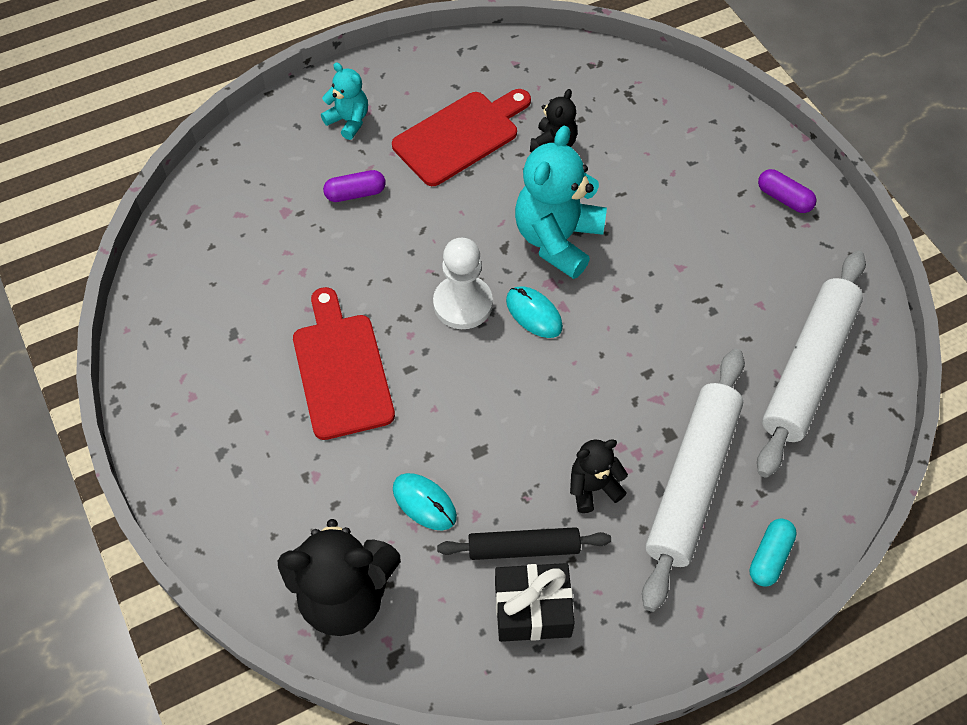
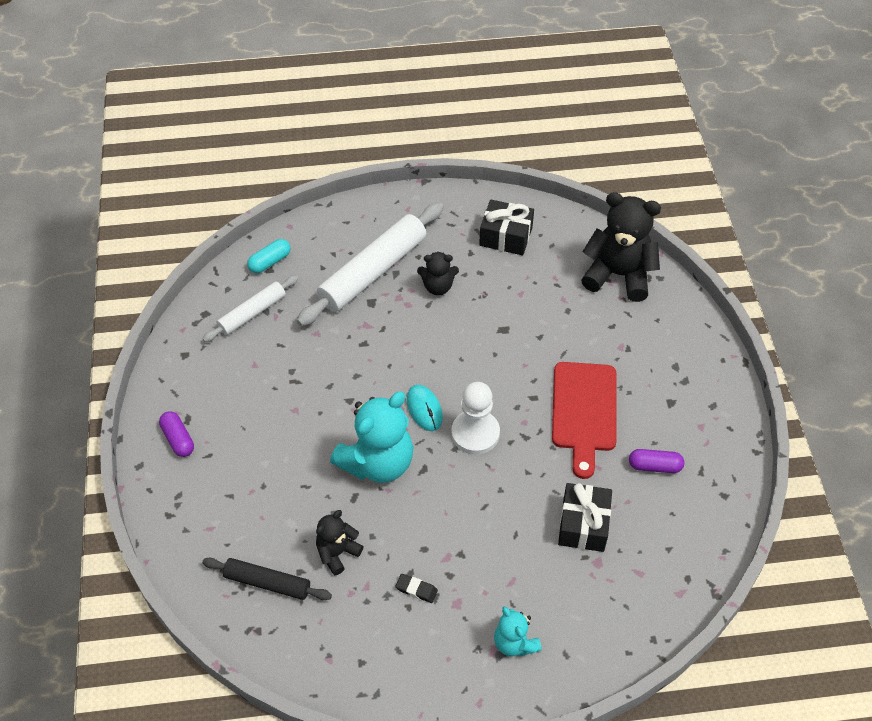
camera: 160 degrees left, 5 degrees down
purple capsule [323,170,386,202] -> purple capsule moved to [629,449,684,473]
red cutting board [392,89,531,186] -> black eraser [395,574,438,603]
turquoise mouse [393,473,457,530] -> none
black rolling pin [437,527,611,560] -> black rolling pin moved to [202,558,332,600]
turquoise capsule [749,518,797,587] -> turquoise capsule moved to [247,239,290,273]
white rolling pin [757,251,866,478] -> white rolling pin [203,275,299,342], size x0.56
none -> black gift [558,483,612,552]

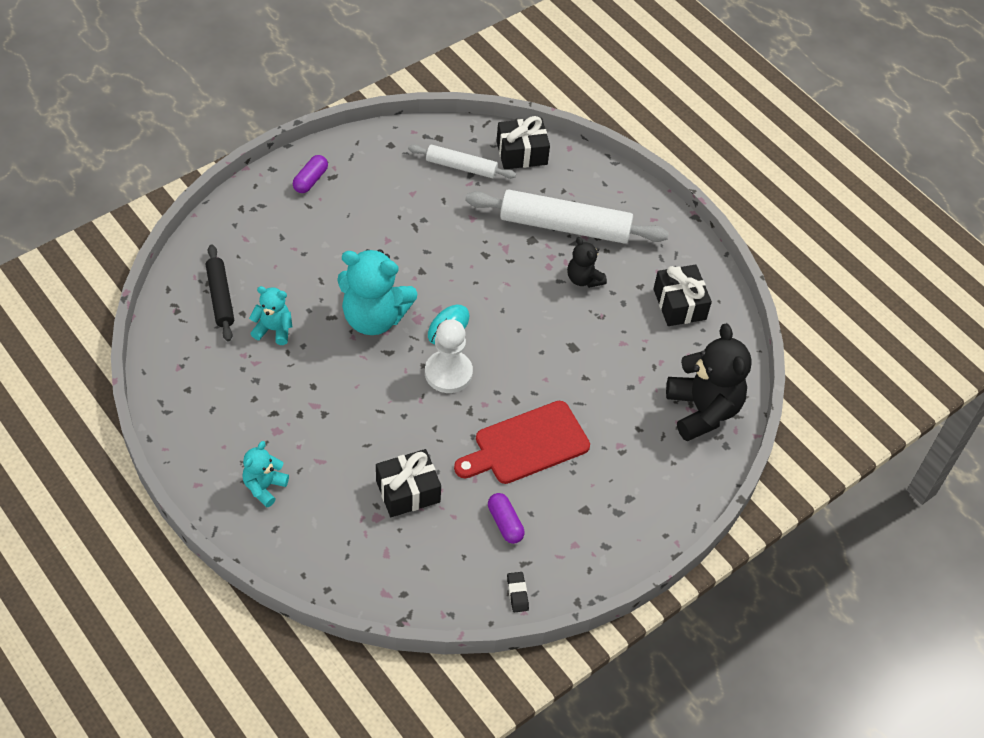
camera: 55 degrees right, 0 degrees up
turquoise capsule [247,239,290,273] -> black gift [496,116,550,169]
black teddy bear [316,510,364,575] -> turquoise teddy bear [249,286,292,345]
black eraser [395,574,438,603] -> black eraser moved to [507,572,529,612]

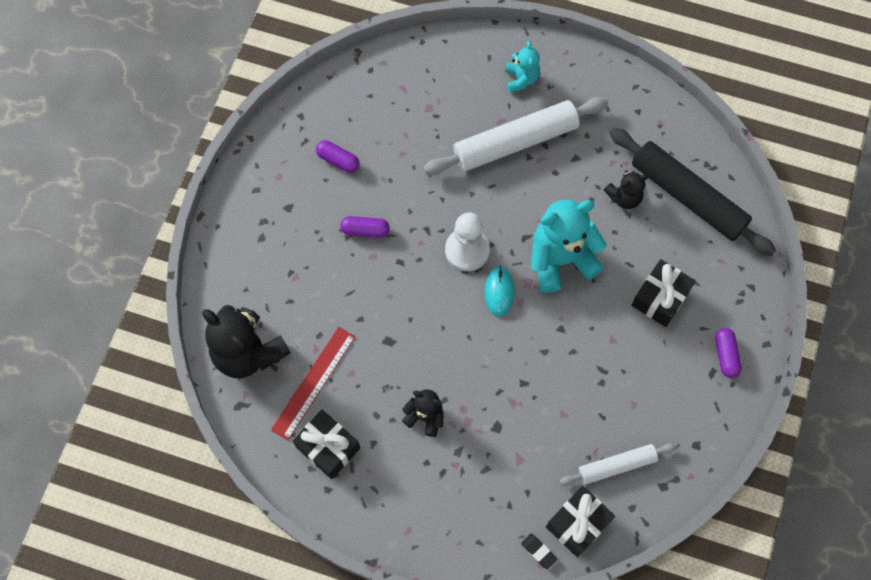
camera: 150 degrees right, 15 degrees up
black rolling pin [206,244,234,342] -> black rolling pin [609,127,776,256], size x1.78
turquoise teddy bear [249,286,292,345] -> black teddy bear [604,170,648,209]
black gift [376,449,441,517] -> black gift moved to [631,259,696,327]
red cutting board [454,401,590,484] -> purple capsule [340,216,390,238]
white rolling pin [465,189,669,244] -> white rolling pin moved to [423,97,608,175]
black eraser [507,572,529,612] -> black eraser moved to [521,534,557,569]
none -> red ruler [271,327,355,440]

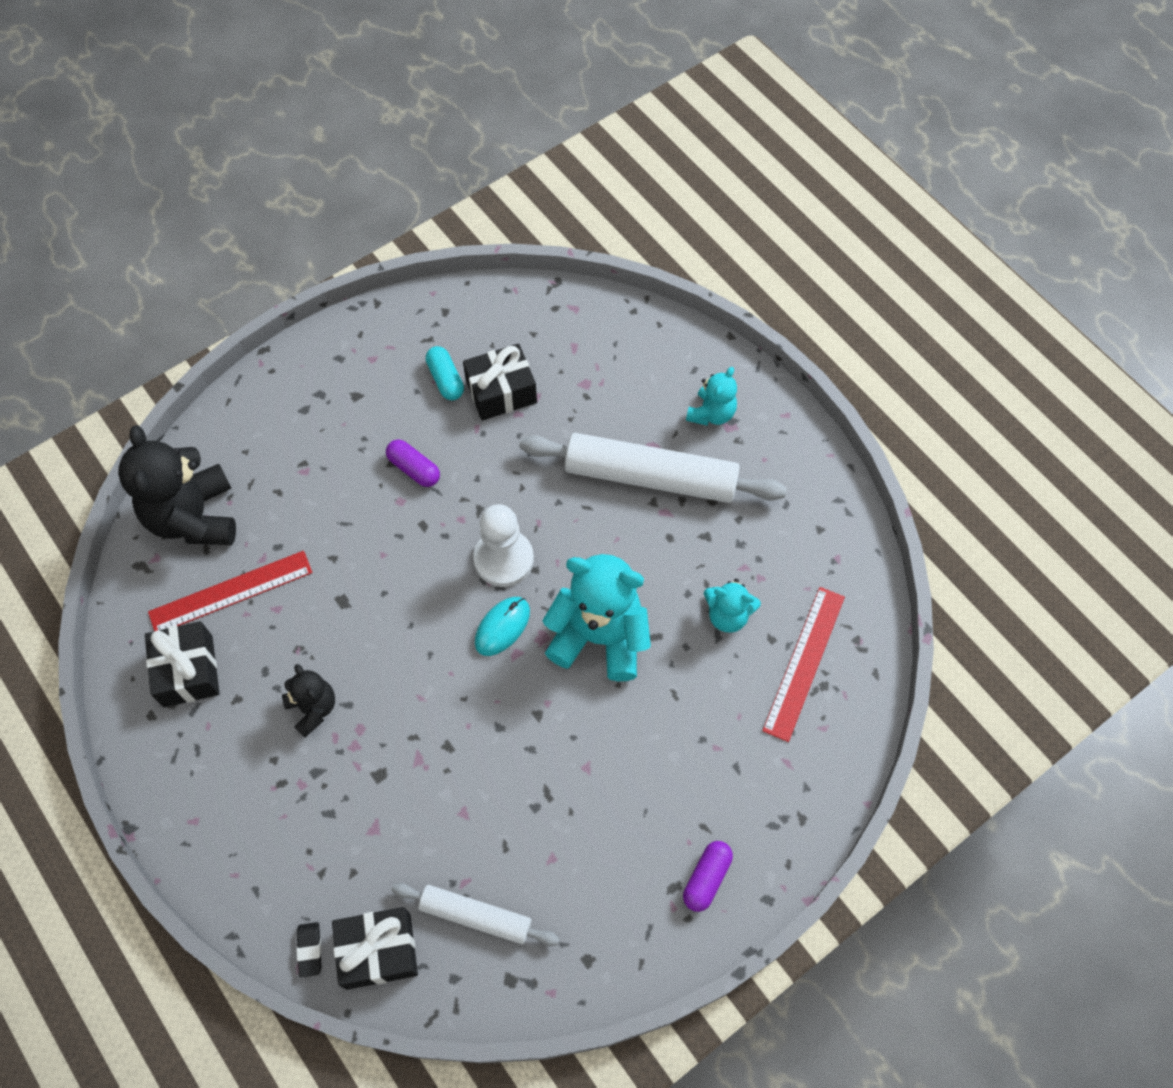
camera: 35 degrees right, 5 degrees down
purple capsule [316,140,360,173] -> turquoise capsule [426,346,464,400]
black teddy bear [604,170,648,209] -> turquoise teddy bear [704,579,761,633]
black rolling pin [609,127,776,256] -> red ruler [762,587,845,742]
black gift [631,259,696,327] -> black gift moved to [463,343,537,420]

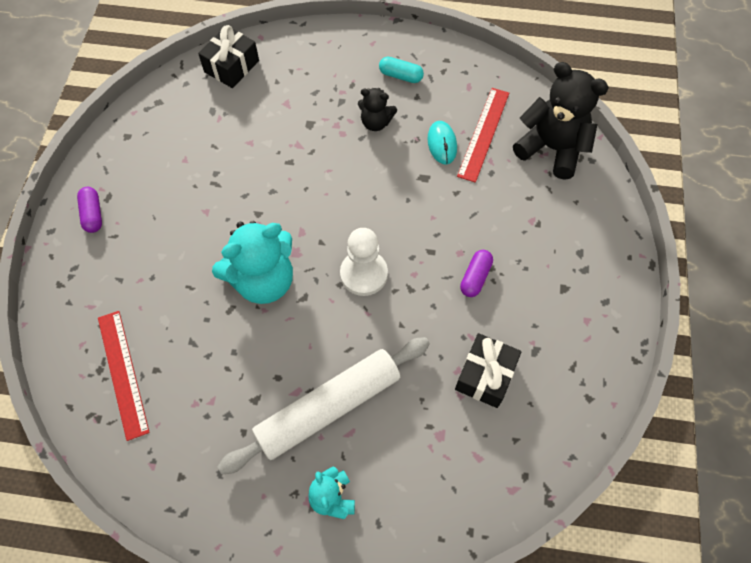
camera: 135 degrees right, 0 degrees up
black gift [145,621,220,707] -> none
black eraser [297,922,322,978] -> none
purple capsule [386,439,440,487] -> purple capsule turned 60 degrees counterclockwise [460,250,493,297]
white rolling pin [391,883,560,946] -> none
turquoise capsule [426,346,464,400] -> turquoise capsule moved to [379,57,424,83]
turquoise mouse [475,597,530,656] -> turquoise mouse moved to [428,121,457,165]
turquoise teddy bear [704,579,761,633] -> none

